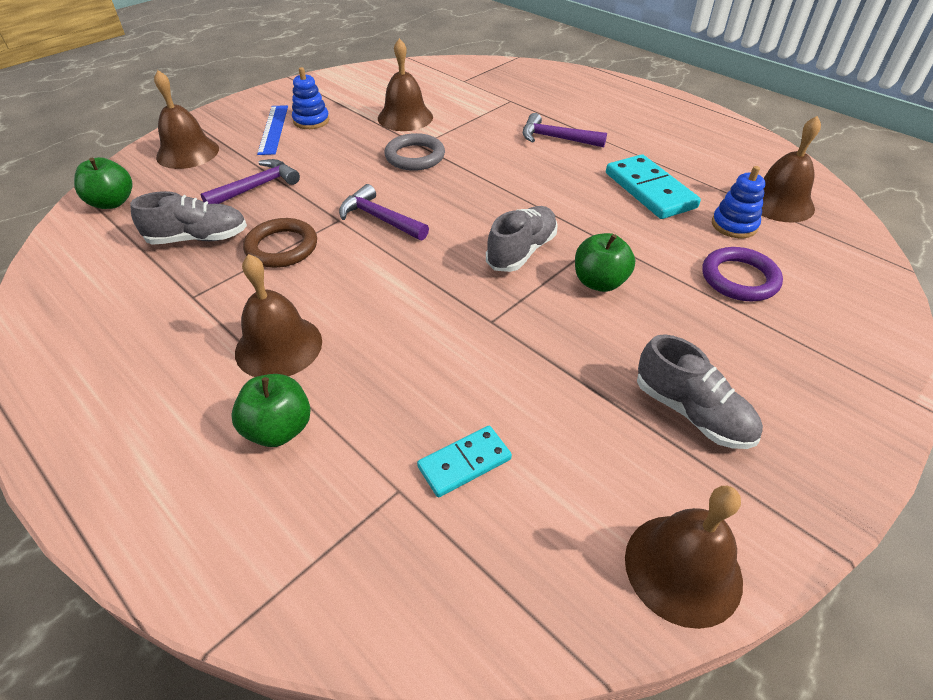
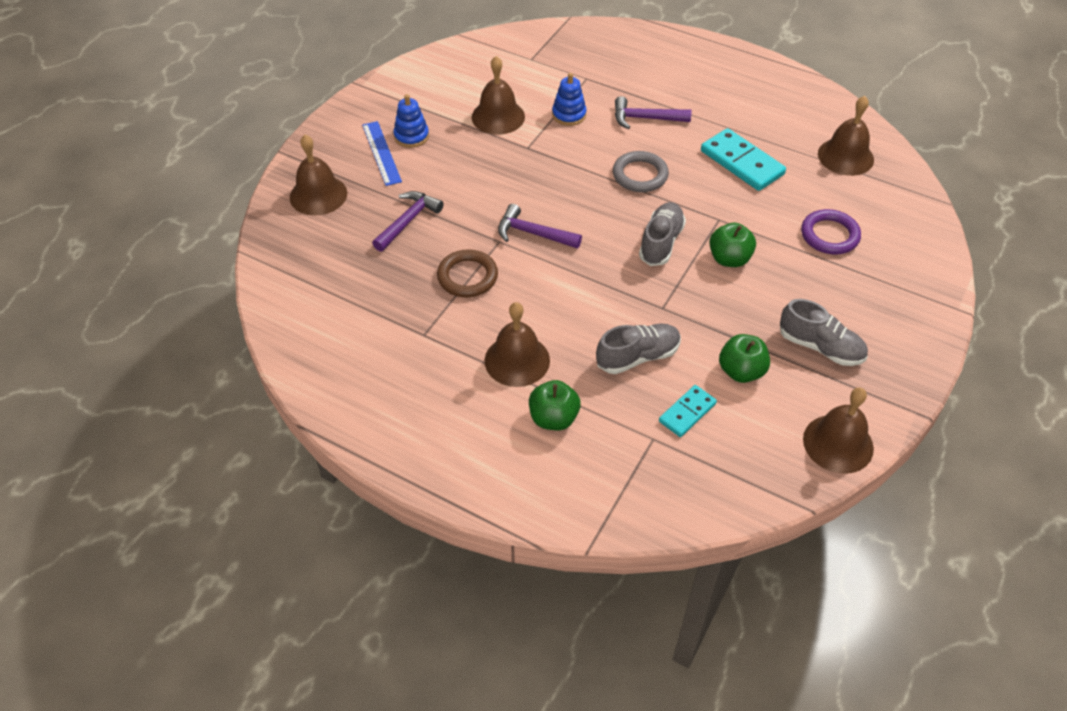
camera: 15 degrees left, 5 degrees up
green apple [74,157,132,209] -> green apple moved to [719,334,770,383]
grey shoe [130,191,247,245] -> grey shoe moved to [596,324,681,374]
grey ring [384,133,445,171] -> grey ring moved to [613,151,669,192]
blue stacking toy [712,166,766,238] -> blue stacking toy moved to [552,73,586,126]

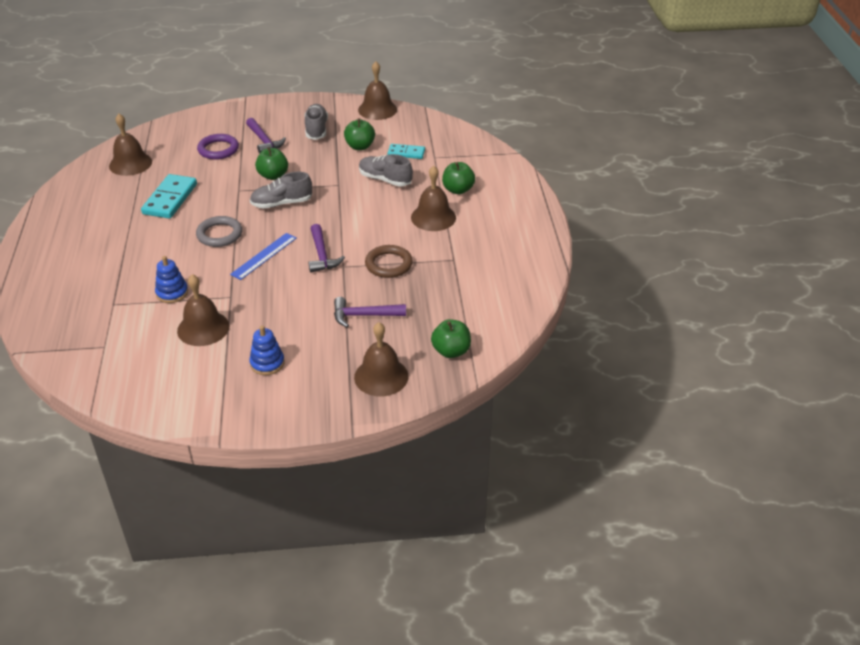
camera: 125 degrees left, 10 degrees down
blue ruler [362,121,402,186] -> blue ruler moved to [230,233,296,280]
purple hammer [615,96,691,129] -> purple hammer moved to [246,118,286,154]
none -> green apple [431,319,471,358]

